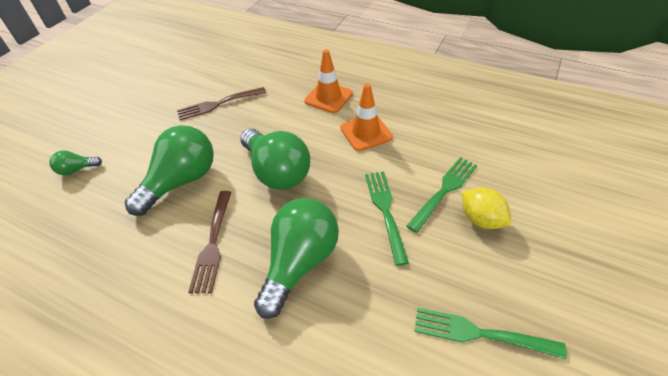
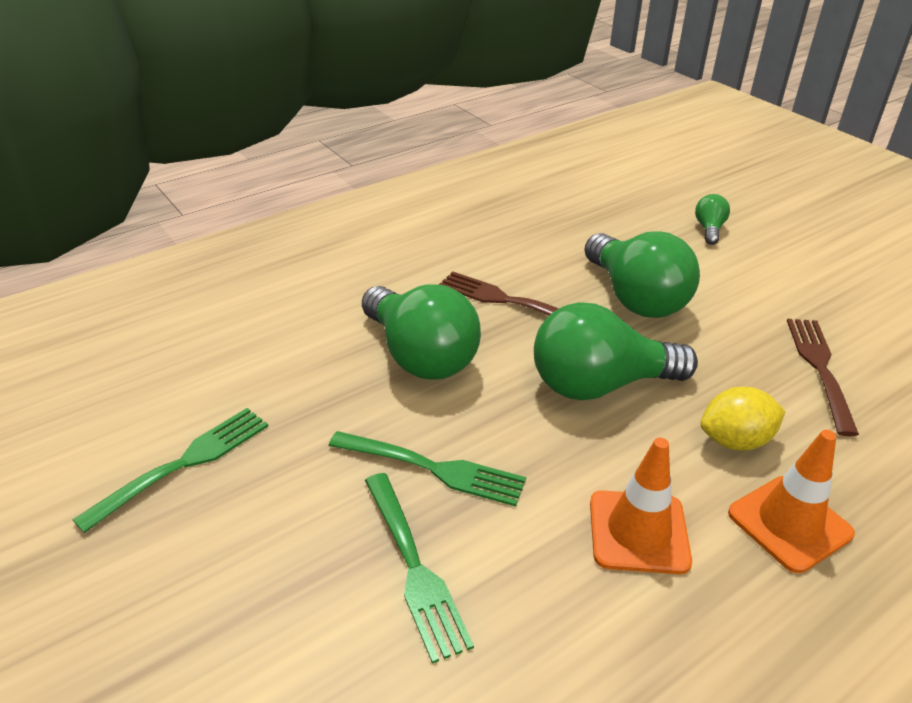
camera: 115 degrees right, 10 degrees down
yellow lemon [462,188,511,229] -> yellow lemon moved to [701,387,785,451]

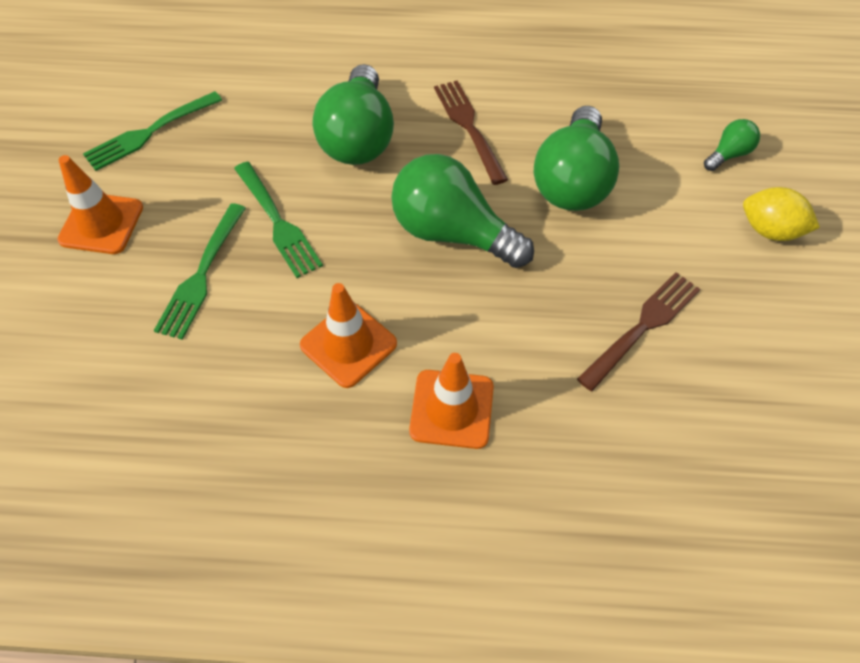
camera: 40 degrees right, 20 degrees up
green fork [73,408,268,533] -> green fork turned 150 degrees clockwise [83,91,222,171]
yellow lemon [701,387,785,451] -> yellow lemon moved to [743,187,820,241]
none -> orange traffic cone [57,155,143,254]

